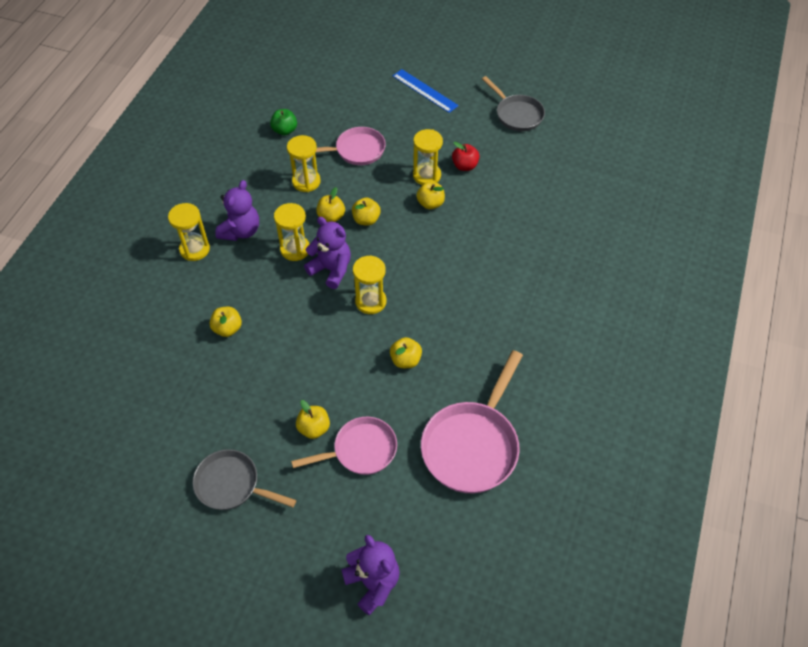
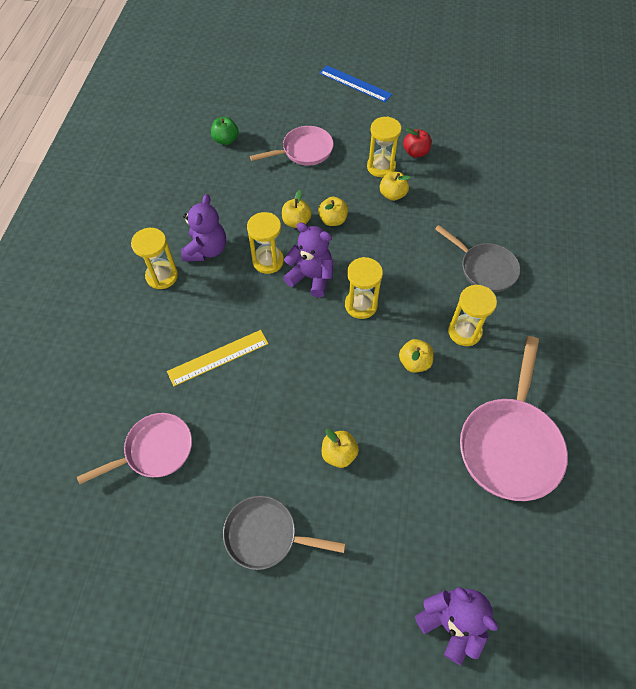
camera: 10 degrees left, 5 degrees up
yellow apple [210,306,242,337] -> yellow ruler [167,330,268,386]
yellow hourglass [287,135,320,192] -> yellow hourglass moved to [448,285,497,346]
pink pan [291,417,397,475] -> pink pan moved to [77,413,192,484]
grey pan [482,76,545,131] -> grey pan moved to [435,225,520,292]

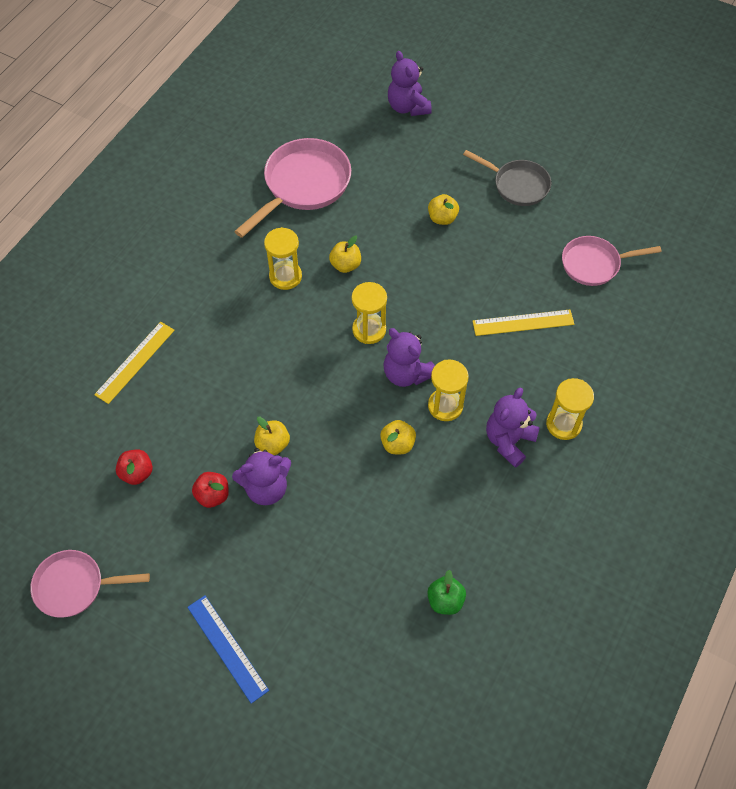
camera: 160 degrees left, 0 degrees up
pink pan [250,126,334,166] -> pink pan moved to [30,550,150,618]
yellow apple [318,196,348,226] -> none
yellow hourglass [367,116,401,177] -> purple teddy bear [232,448,291,505]
grey pan [435,225,520,292] -> none
none -> yellow ruler [94,322,175,404]
none -> red apple [116,450,153,485]

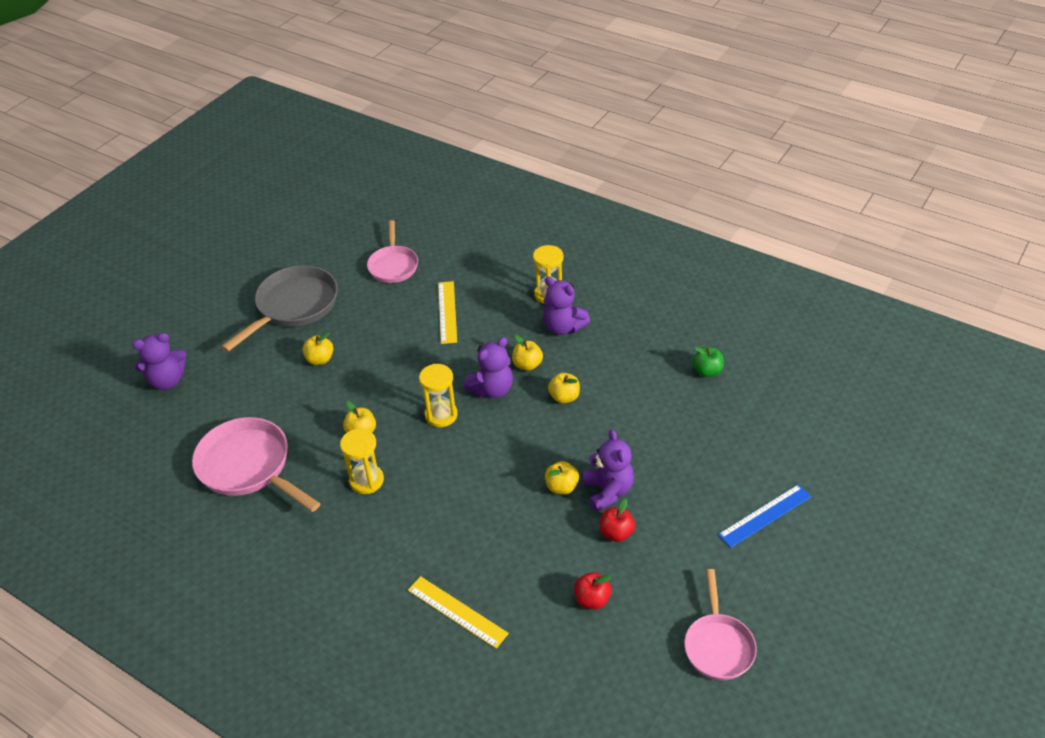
camera: 85 degrees left, 15 degrees down
yellow hourglass [428,360,469,421] -> yellow apple [512,335,543,371]
grey pan [463,150,551,206] -> grey pan [221,265,338,352], size x1.56

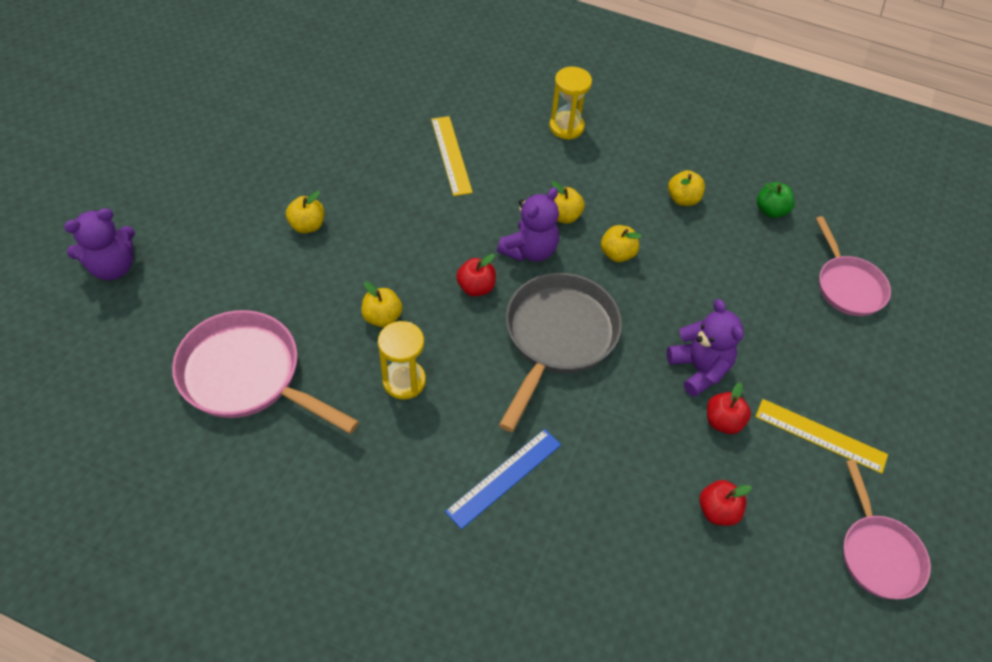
camera: 15 degrees left, 10 degrees up
grey pan [221,265,338,352] -> grey pan moved to [499,273,622,432]
pink pan [367,220,418,283] -> pink pan moved to [815,216,891,316]
yellow ruler [408,576,509,649] -> yellow ruler moved to [755,399,888,474]
yellow hourglass [419,364,458,427] -> red apple [456,254,496,296]
purple teddy bear [543,277,590,335] -> none
yellow apple [545,461,579,495] -> yellow apple moved to [668,170,705,206]
blue ruler [718,484,812,548] -> blue ruler moved to [445,429,561,529]

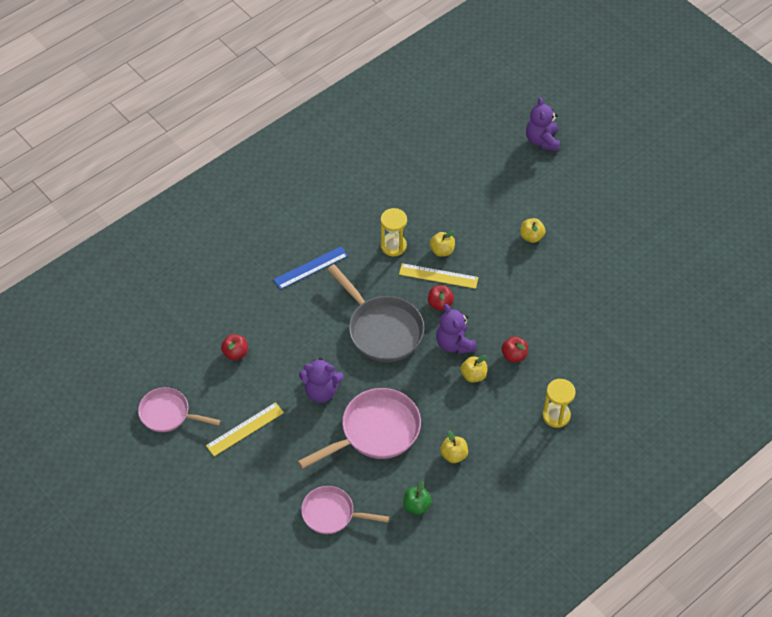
camera: 120 degrees right, 0 degrees up
pink pan [172,310,359,434] -> pink pan moved to [298,388,421,469]
yellow ruler [431,116,473,196] -> yellow ruler moved to [399,263,478,289]
blue ruler [445,429,561,529] -> blue ruler turned 75 degrees clockwise [273,247,348,290]
yellow apple [601,225,642,262] -> none
red apple [707,382,751,434] -> red apple moved to [502,336,528,362]

